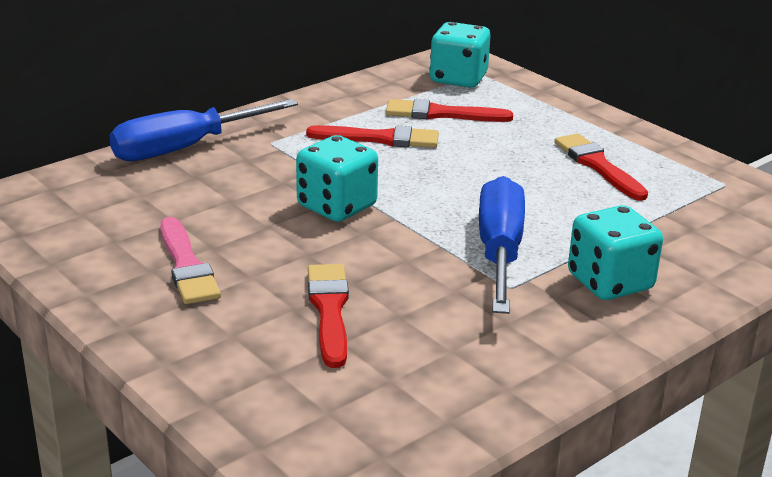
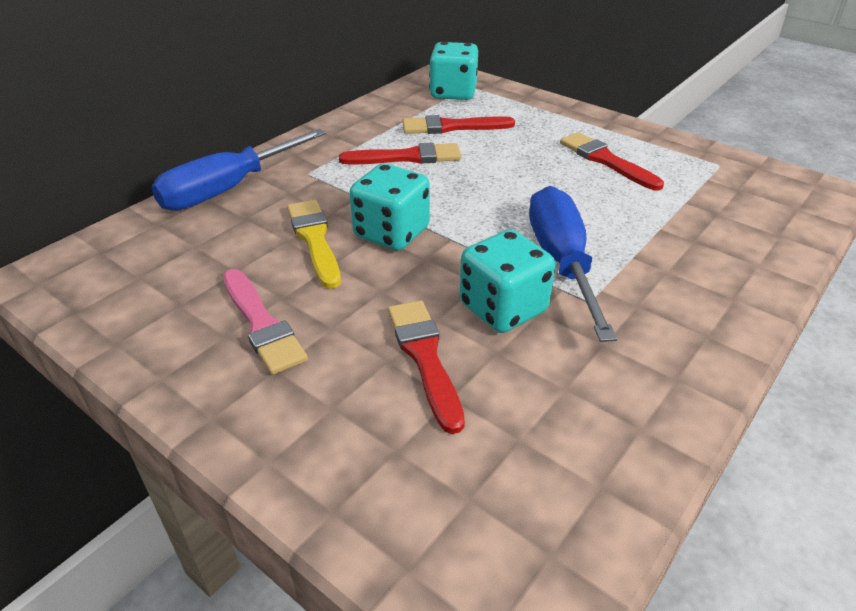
camera: 10 degrees left, 10 degrees up
turquoise dice [568,205,663,300] -> turquoise dice moved to [460,229,555,333]
none -> yellow brush [287,200,341,289]

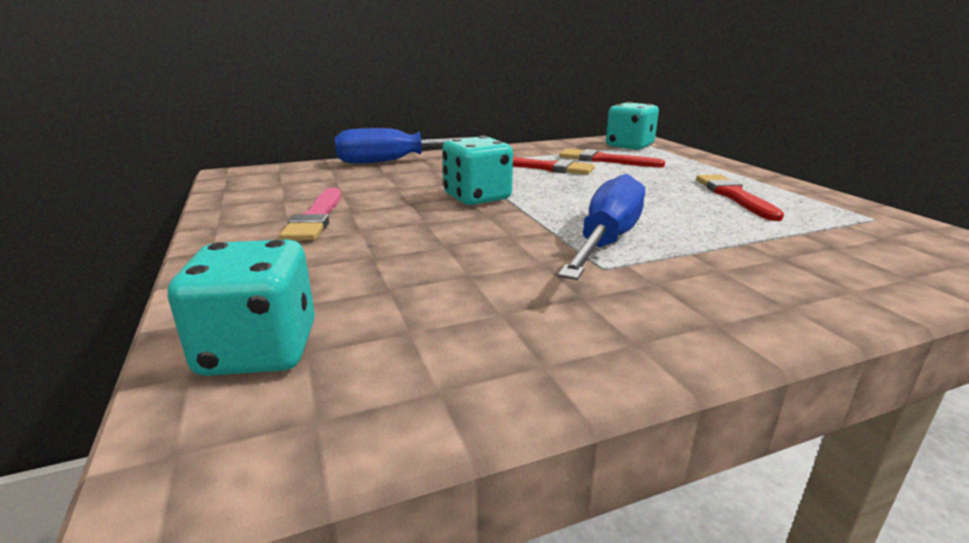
camera: 30 degrees right, 15 degrees down
yellow brush [287,200,341,289] -> none
red brush [388,300,465,434] -> none
turquoise dice [460,229,555,333] -> turquoise dice moved to [168,240,315,376]

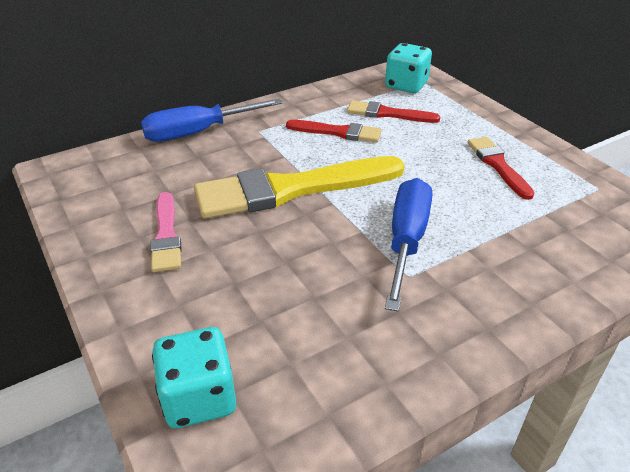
camera: 10 degrees left, 15 degrees up
turquoise dice [442,136,513,205] -> yellow brush [194,156,405,219]

